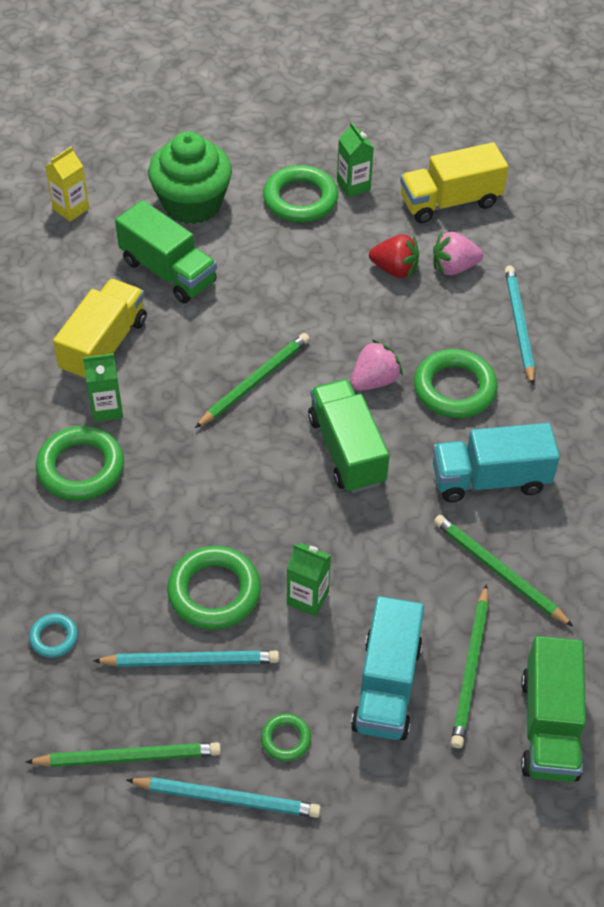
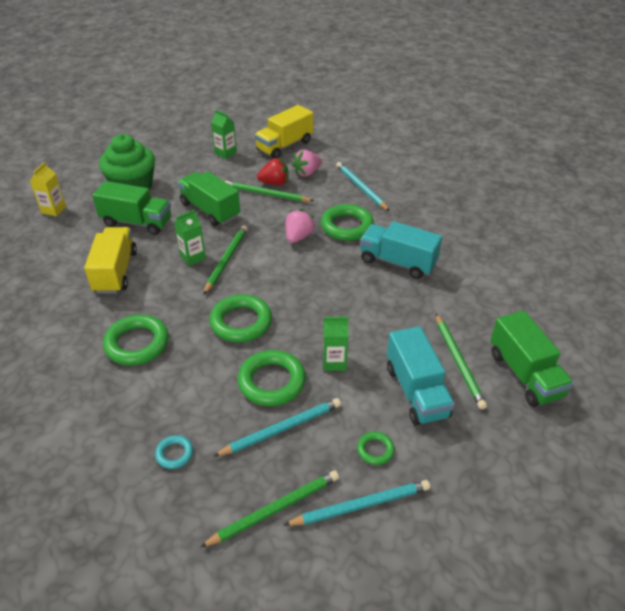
camera: 25 degrees left, 10 degrees down
green carton [83,354,123,422] -> green carton moved to [174,210,206,266]
green ring [263,165,338,223] -> green ring moved to [209,294,272,342]
green truck [308,379,390,493] -> green truck moved to [177,172,240,226]
turquoise truck [433,423,560,502] -> turquoise truck turned 60 degrees clockwise [360,221,442,279]
green pencil [434,515,574,627] -> green pencil moved to [225,181,314,202]

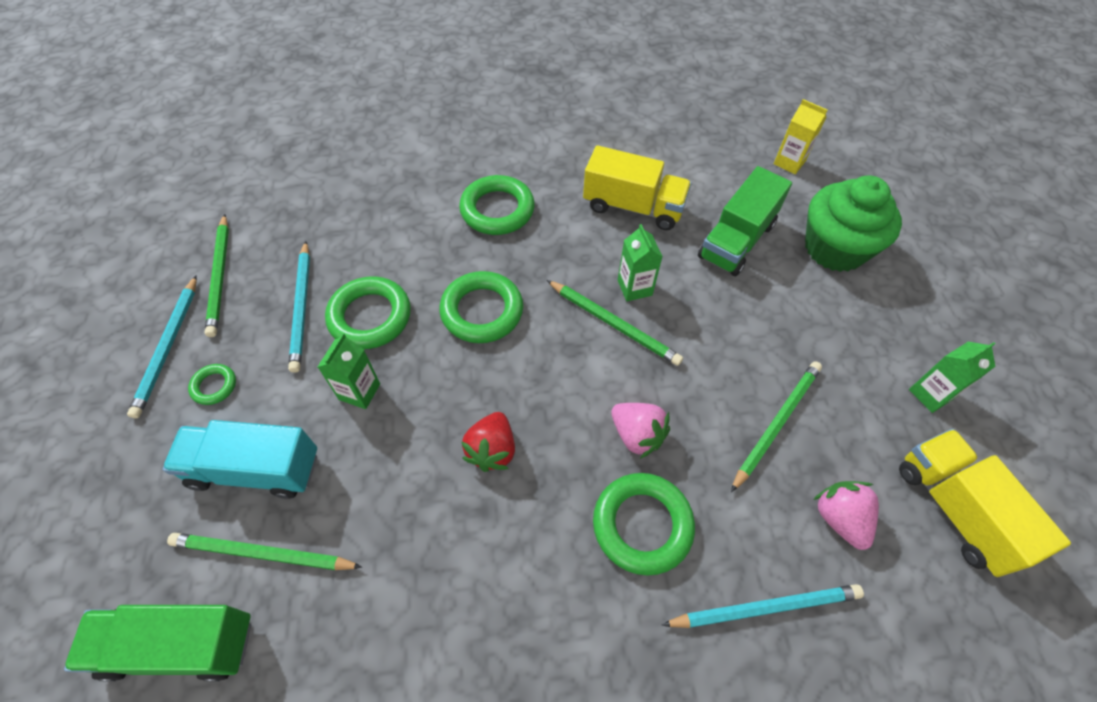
camera: 110 degrees right, 15 degrees up
turquoise ring [155,435,193,469] -> none
green truck [177,172,240,226] -> none
red strawberry [257,158,289,185] -> red strawberry moved to [461,412,515,472]
turquoise truck [360,221,442,279] -> none

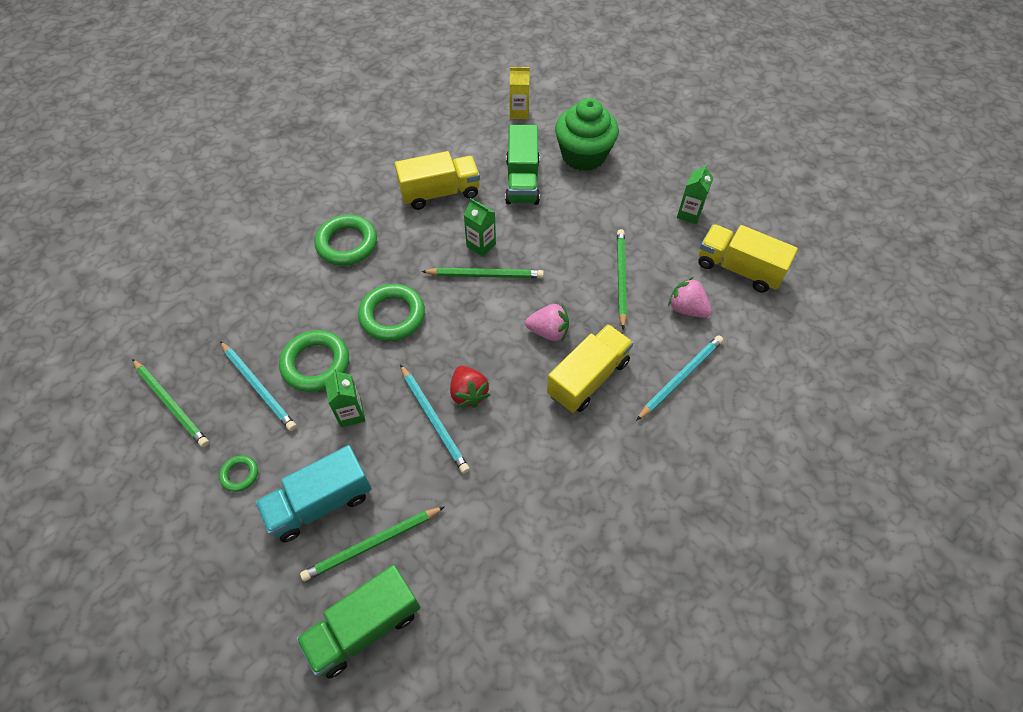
camera: 35 degrees left, 0 degrees up
turquoise pencil [127,275,197,418] -> turquoise pencil moved to [400,364,470,474]
green ring [593,473,695,576] -> yellow truck [547,324,633,413]

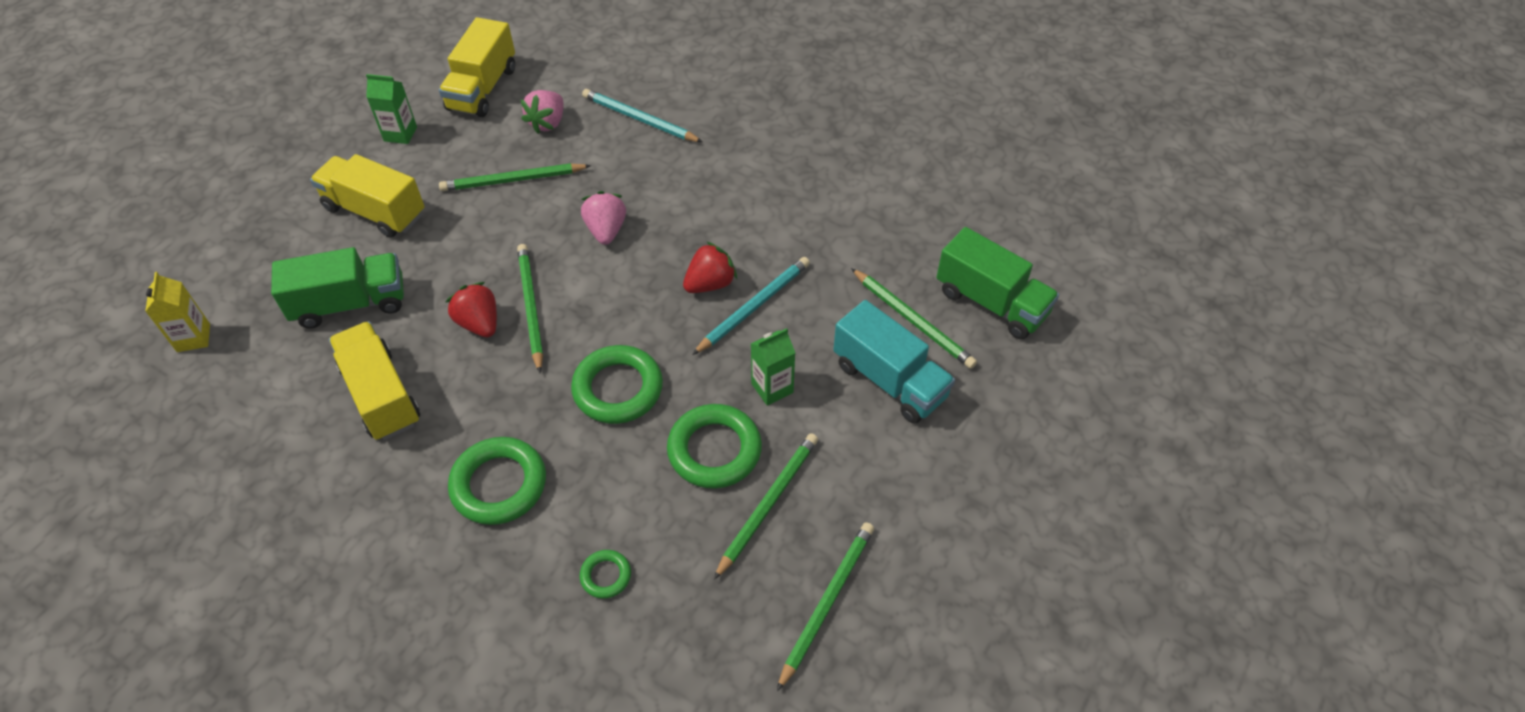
camera: 105 degrees left, 5 degrees down
green ring [219,455,258,492] -> green ring moved to [580,550,631,599]
turquoise pencil [220,341,296,431] -> green pencil [714,433,818,580]
green carton [464,198,496,257] -> red strawberry [446,282,497,337]
yellow truck [547,324,633,413] -> yellow truck moved to [310,154,425,238]
green cupcake [555,98,619,171] -> none

